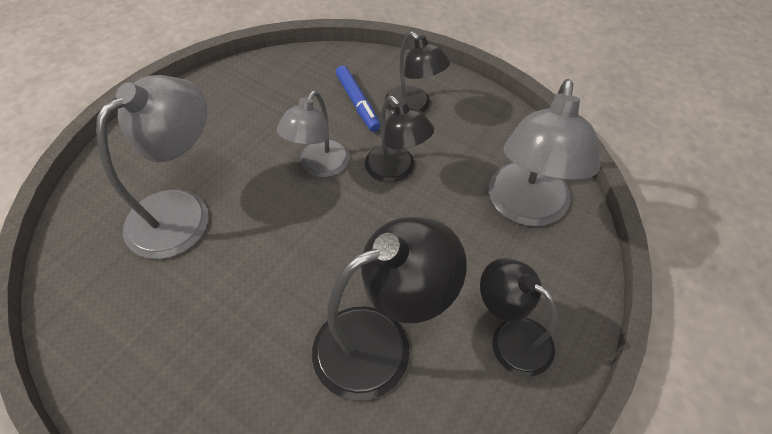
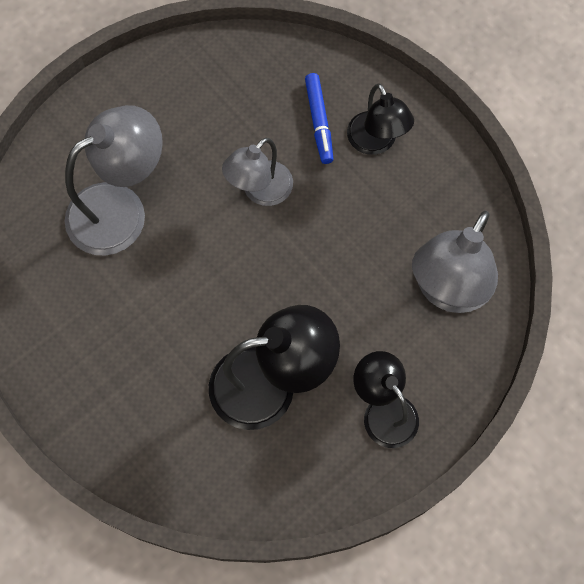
camera: 15 degrees right, 15 degrees up
black lamp [365,96,434,183] -> none

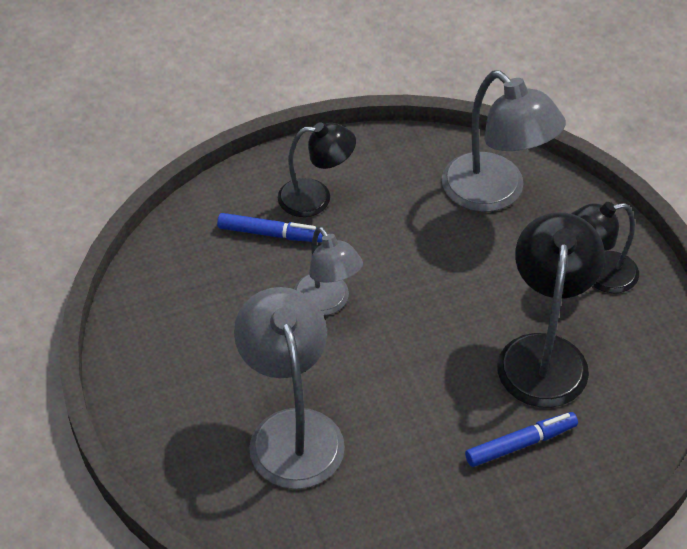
camera: 70 degrees left, 20 degrees down
none -> blue marker [465,412,578,467]

